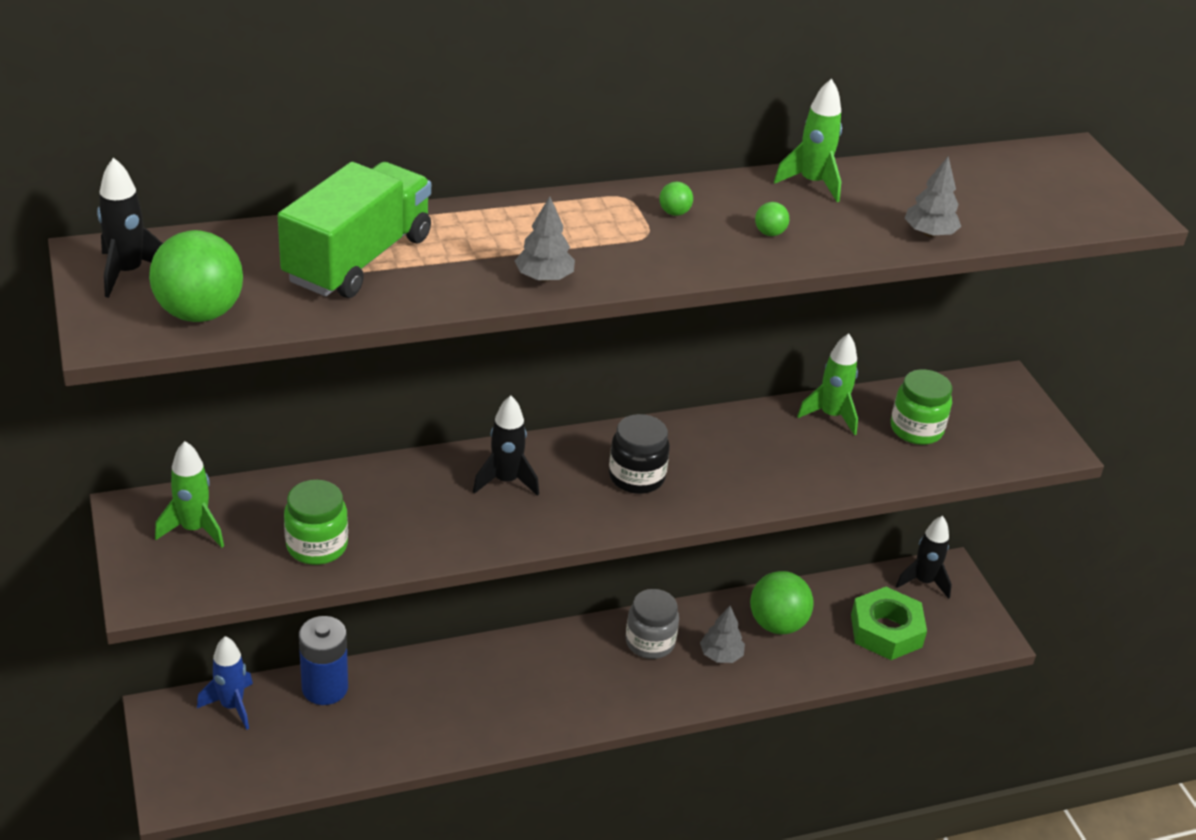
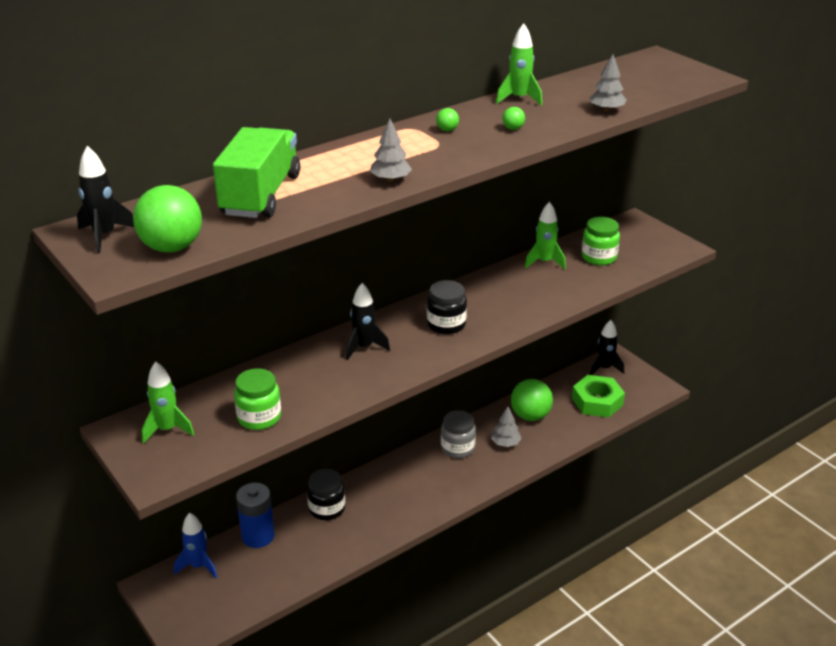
camera: 15 degrees left, 5 degrees down
none -> black jar [307,469,345,520]

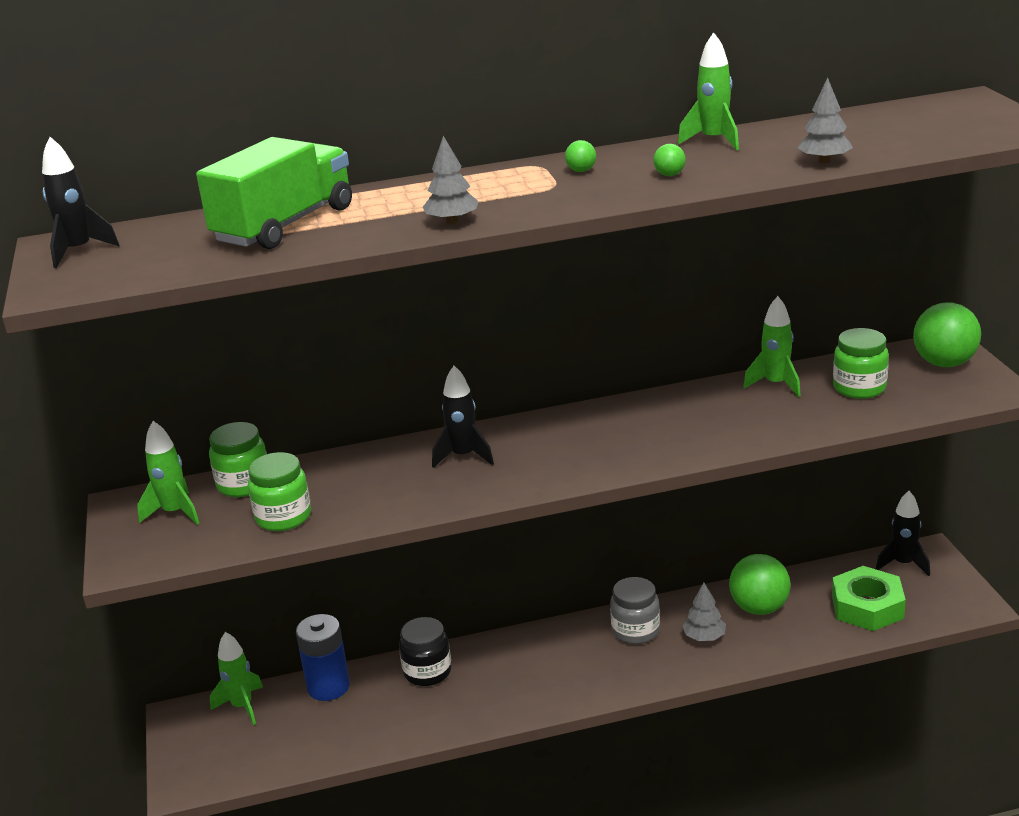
camera: 25 degrees right, 5 degrees down
green ball [133,185,202,253] -> green ball moved to [913,303,981,367]
blue rocket [174,513,217,578] -> green rocket [210,632,263,725]
black jar [427,280,467,334] -> none
none -> green jar [209,422,267,497]

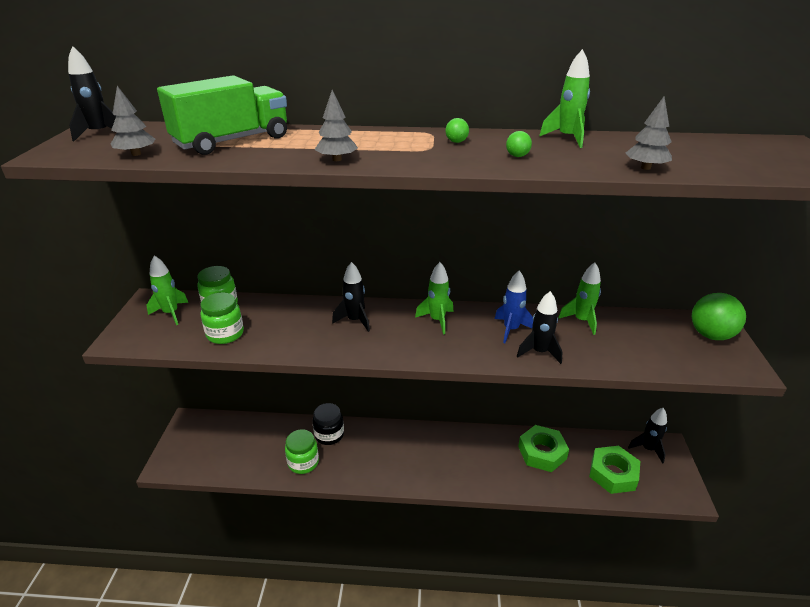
camera: 15 degrees right, 5 degrees up
green rocket [210,632,263,725] -> green rocket moved to [415,262,453,334]
blue battery [296,614,350,701] -> none
grey jar [610,577,660,644] -> none
grey tree [682,582,726,641] -> grey tree moved to [111,86,155,156]
green ball [729,554,791,615] -> green nut [518,425,569,472]
green jar [833,328,889,399] -> green jar moved to [285,429,319,474]
none -> blue rocket [495,270,533,343]
none -> black rocket [517,291,562,364]

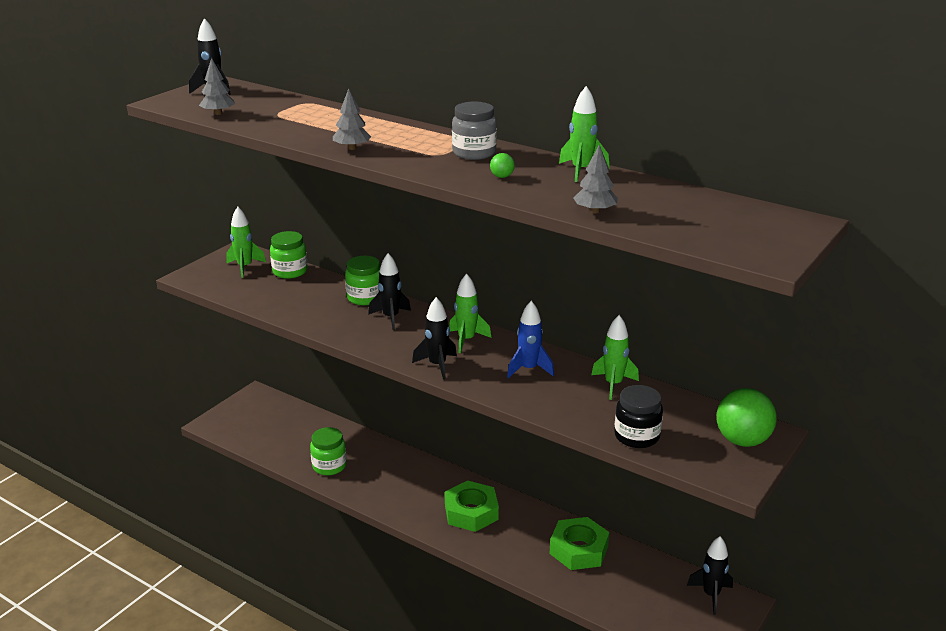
camera: 30 degrees right, 5 degrees down
green truck [157,75,287,155] -> none
green jar [200,292,244,344] -> green jar moved to [345,256,380,305]
black jar [313,403,344,445] -> black jar moved to [614,385,663,448]
green ball [445,118,469,143] -> grey jar [452,102,497,160]
black rocket [517,291,562,364] -> black rocket moved to [412,297,457,380]
green nut [589,446,640,494] -> green nut moved to [445,480,499,532]

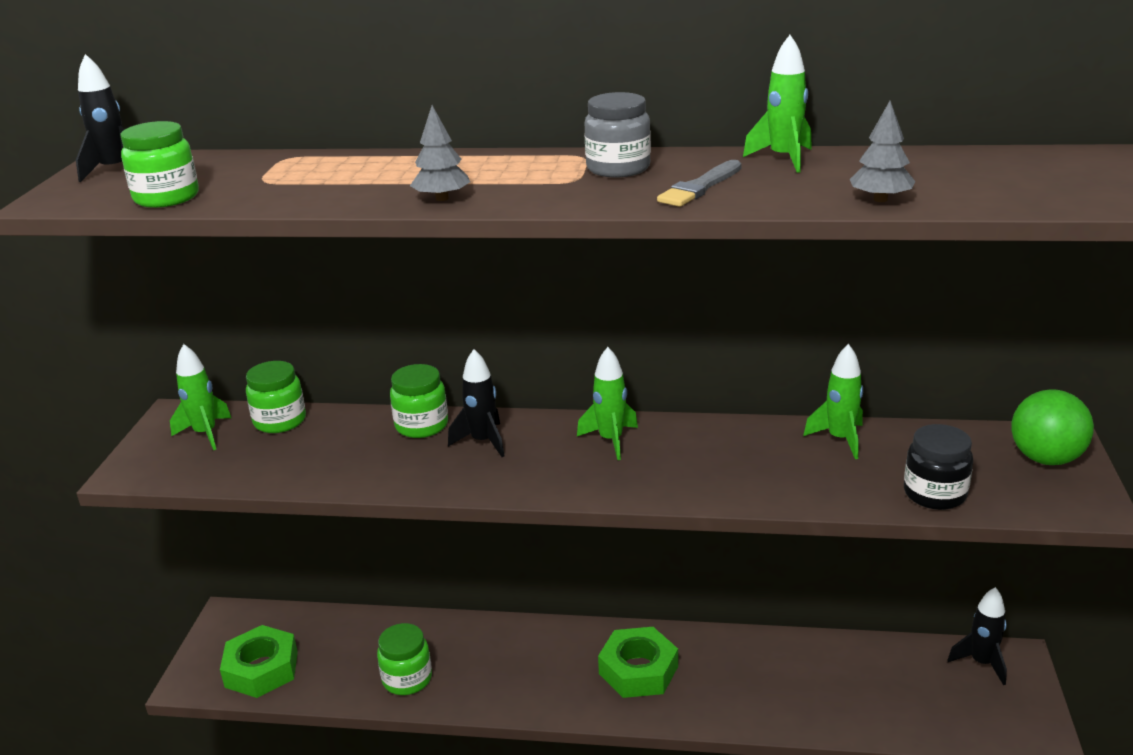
camera: 25 degrees left, 0 degrees up
grey tree [199,58,235,115] -> green jar [120,121,199,208]
black rocket [412,297,457,380] -> none
green ball [490,153,515,178] -> grey brush [657,160,742,207]
blue rocket [507,301,554,378] -> none
green nut [550,517,609,570] -> green nut moved to [220,625,298,698]

